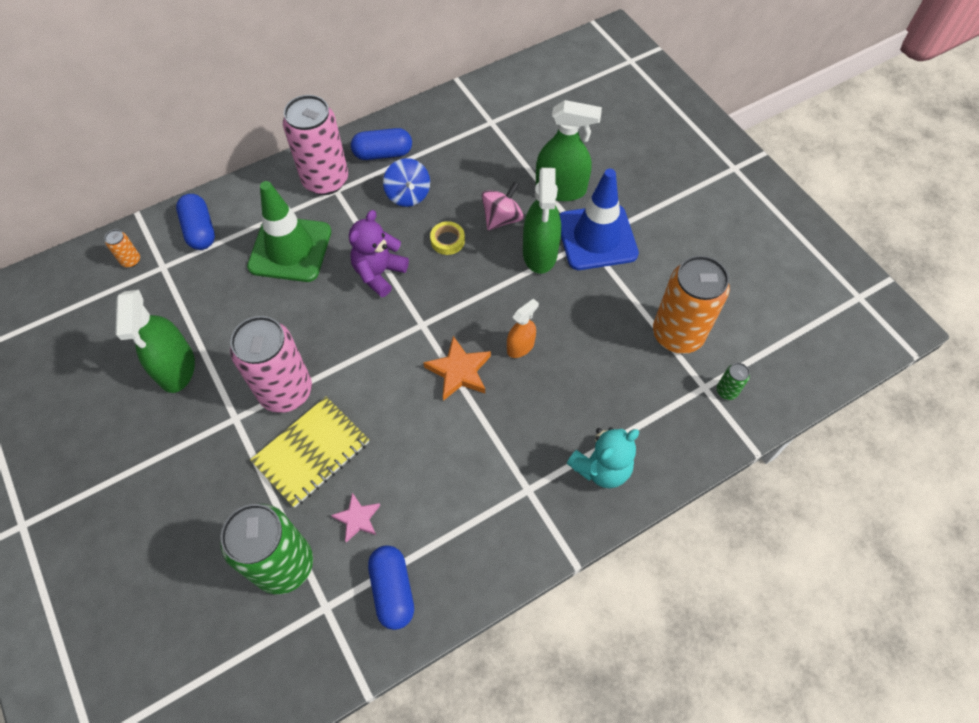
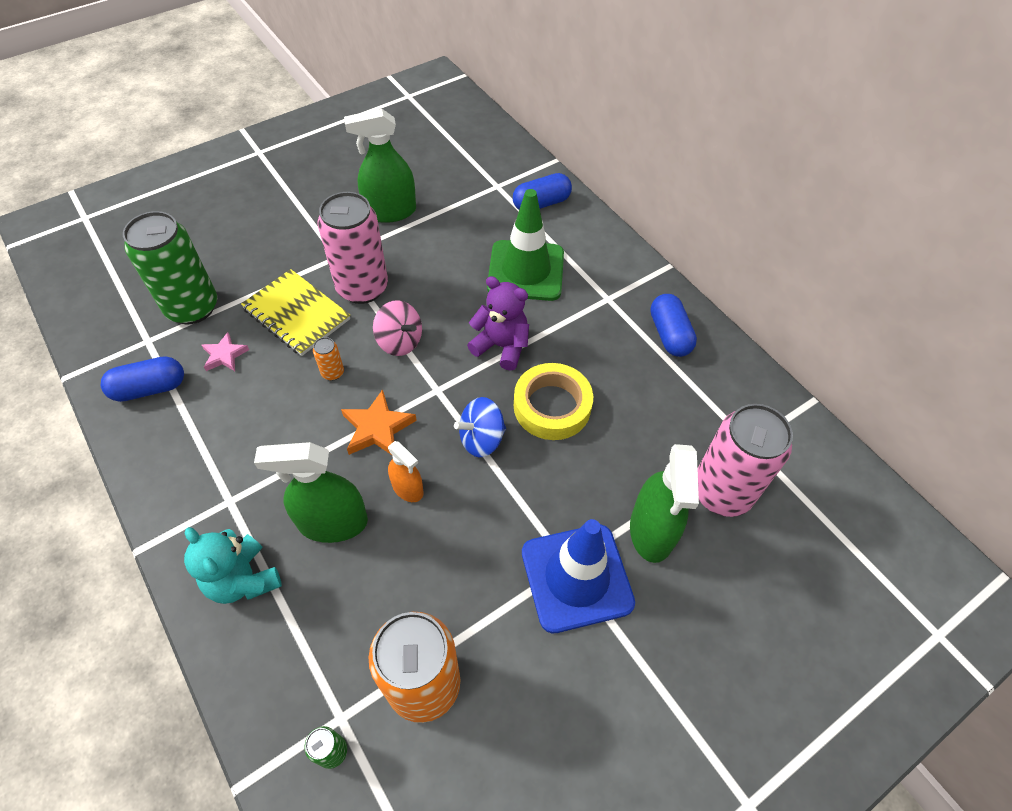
camera: 85 degrees right, 5 degrees down
orange can [104,229,140,268] -> orange can moved to [313,337,344,380]
pink can [283,95,348,195] -> pink can moved to [697,404,793,517]
blue spinning top [383,158,430,207] -> blue spinning top moved to [454,397,506,457]
yellow tape [430,221,465,255] -> yellow tape [514,363,593,440], size x1.92
pink spinning top [482,181,524,230] -> pink spinning top moved to [373,300,422,356]
green spray bottle [523,168,561,274] -> green spray bottle moved to [254,442,368,543]

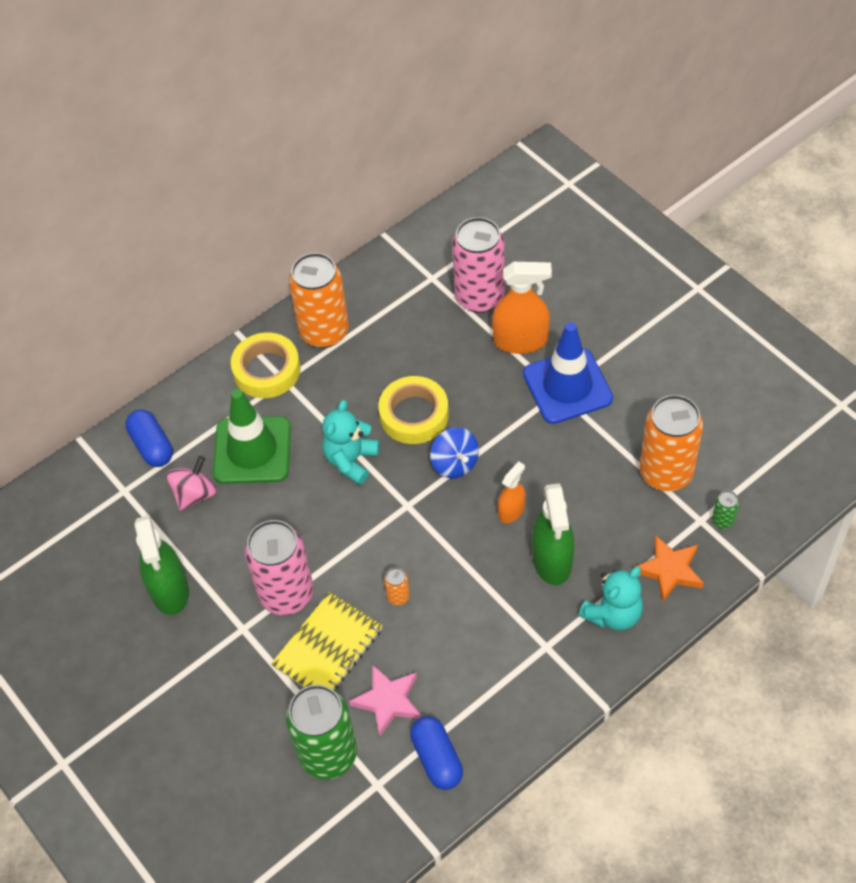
camera: 90 degrees left, 0 degrees up
pink star [201,332,249,371] -> pink star [349,665,421,737], size x1.53
orange star [341,389,417,455] -> orange star moved to [635,535,704,602]
pink spinning top [373,300,422,356] -> pink spinning top moved to [166,456,216,511]
purple teddy bear [467,276,529,371] -> turquoise teddy bear [322,400,380,485]
green spray bottle [630,444,699,563] -> orange spray bottle [492,262,552,354]
blue capsule [651,294,697,357] -> orange can [289,253,349,348]
none -> yellow tape [231,332,301,398]

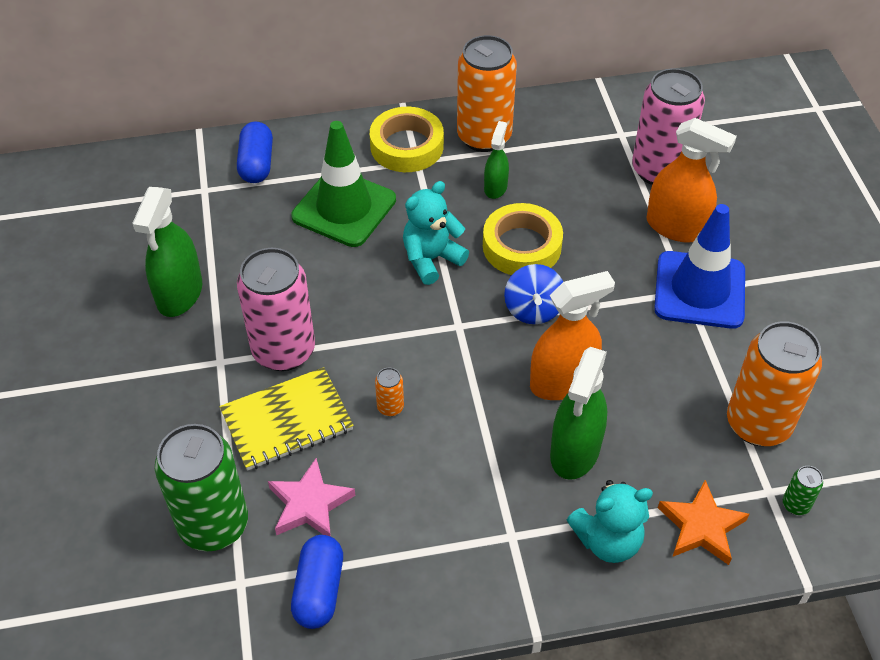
camera: 25 degrees right, 5 degrees down
pink spinning top [166,456,216,511] -> none
orange spray bottle [498,461,525,523] -> orange spray bottle [530,271,615,400], size x1.76
none -> green spray bottle [484,121,509,199]

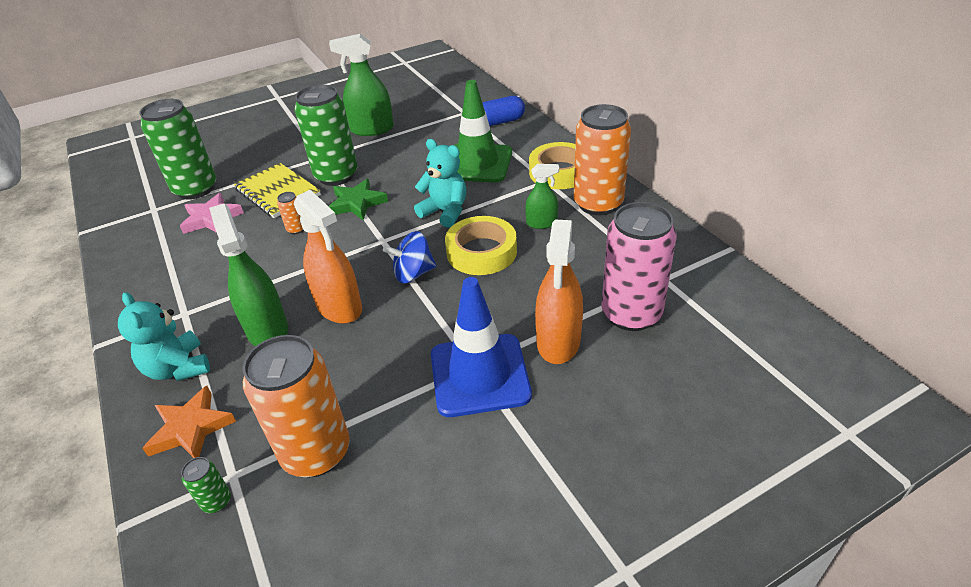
camera: 75 degrees right, 10 degrees down
pink can [237,248,315,371] -> green can [295,85,358,186]
blue capsule [291,535,343,629] -> none
green spray bottle [550,347,607,480] -> green spray bottle turned 60 degrees clockwise [209,203,288,347]
none -> green star [329,179,388,220]

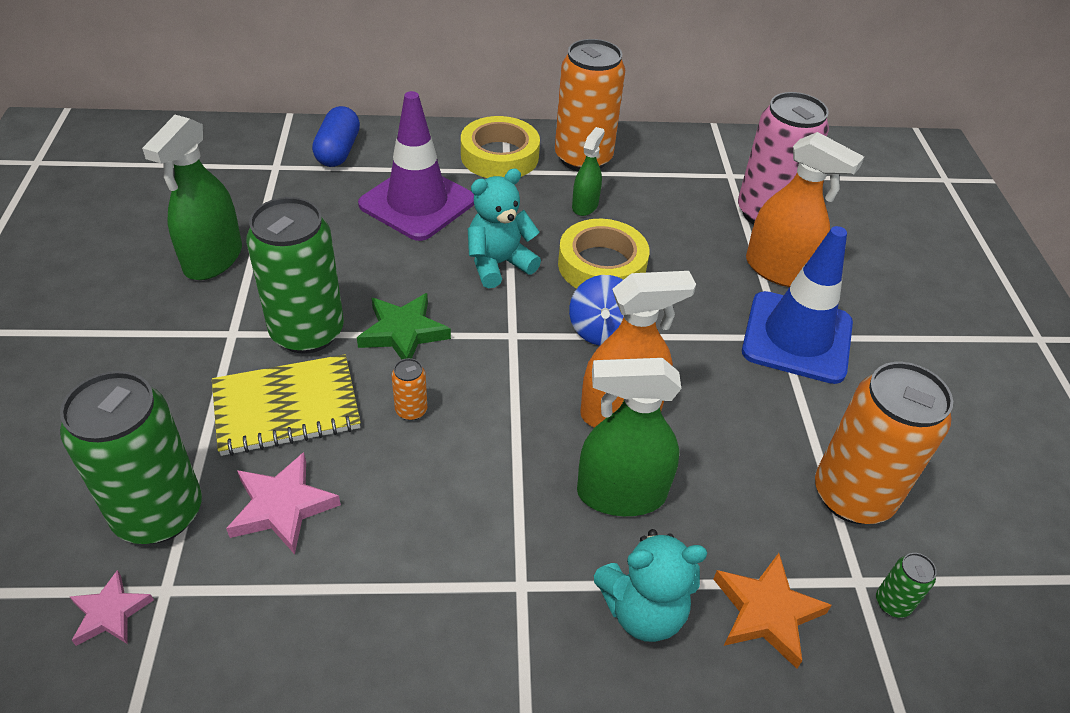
camera: 70 degrees left, 5 degrees up
green traffic cone [455,80,512,182] -> purple traffic cone [358,91,474,241]
none -> pink star [70,570,154,646]

